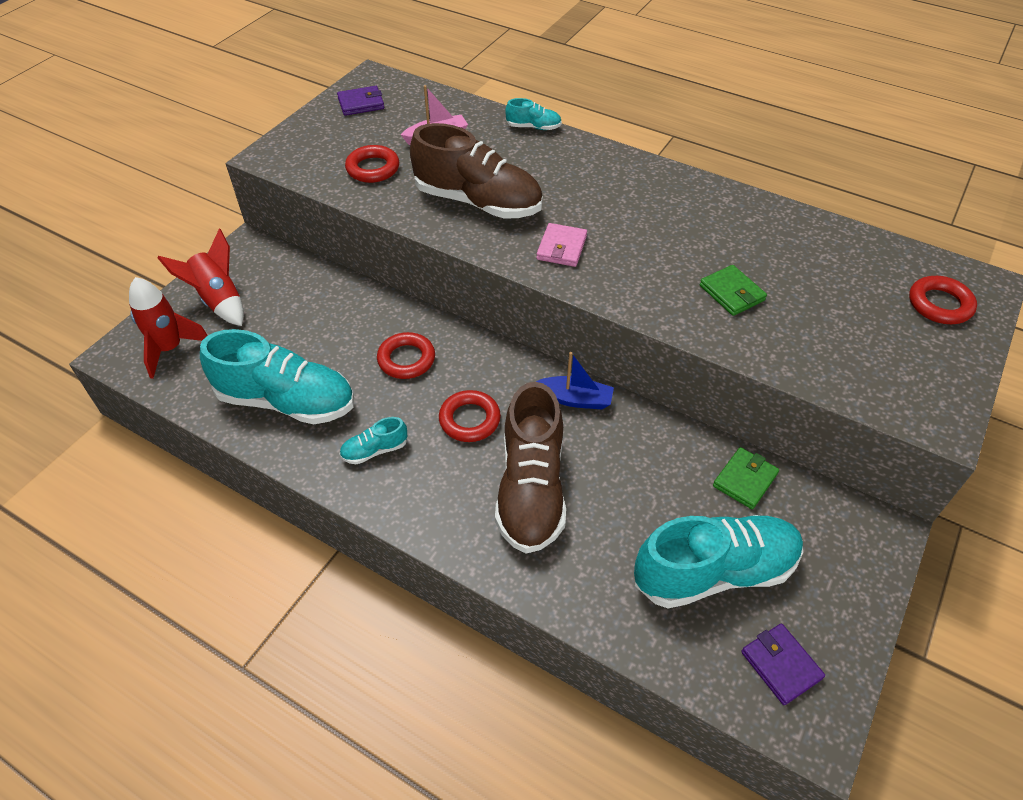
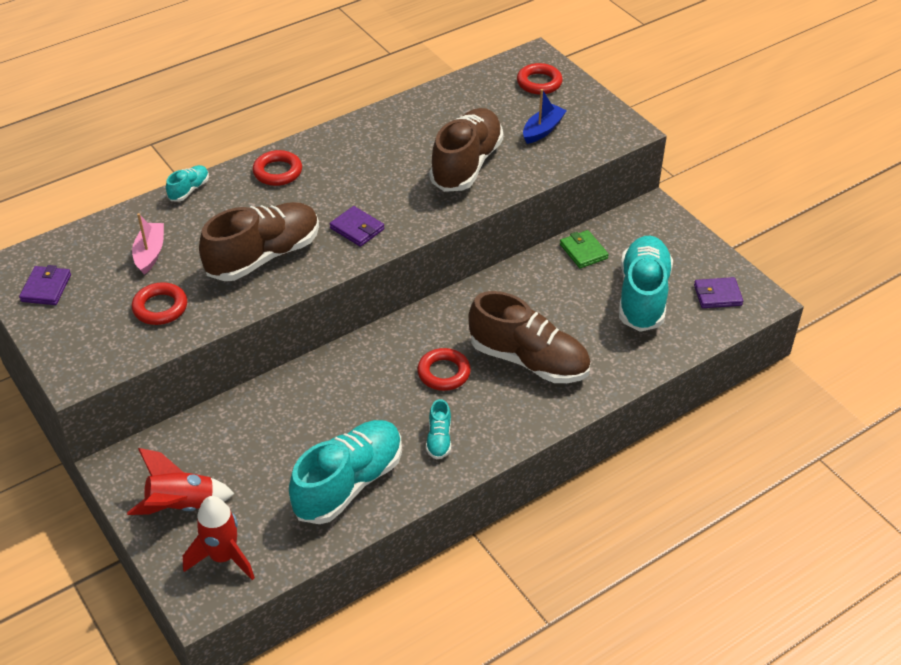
camera: 65 degrees left, 5 degrees down
red ring [377,332,435,379] -> red ring moved to [253,150,302,186]
pink wallet [536,223,587,267] -> purple wallet [330,206,384,247]
blue boat [536,352,614,409] -> blue boat moved to [523,89,567,144]
green wallet [700,265,767,316] -> brown shoe [429,108,503,192]

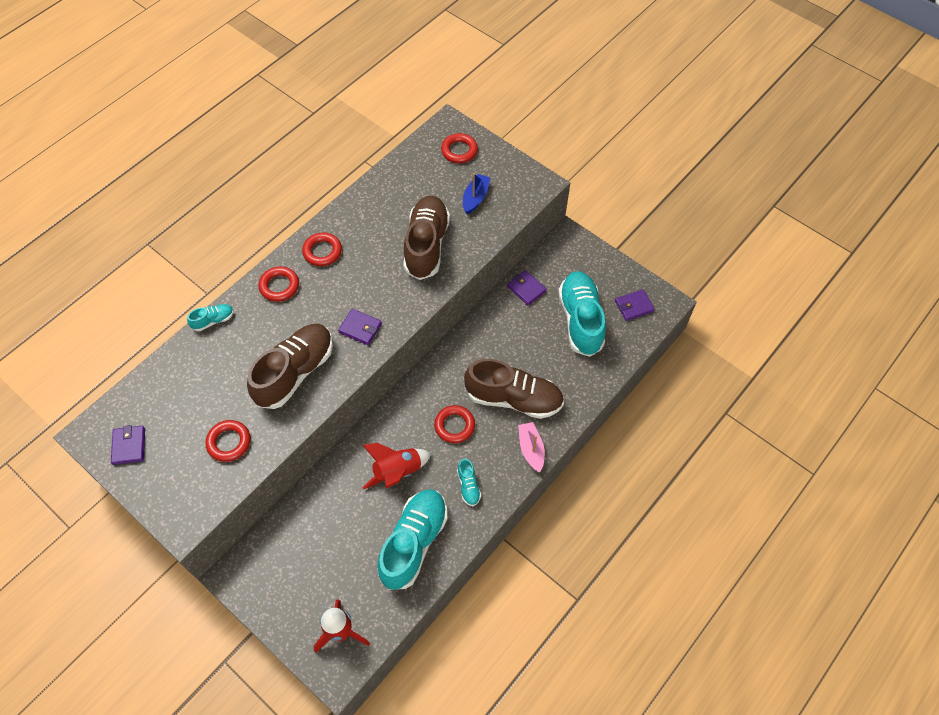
camera: 15 degrees left, 15 degrees up
red rocket [127,448,235,515] -> red rocket moved to [362,443,431,489]
pink boat [132,213,164,275] -> pink boat moved to [518,422,545,473]
turquoise shoe [166,165,209,202] -> turquoise shoe turned 45 degrees clockwise [187,304,234,331]
green wallet [560,230,609,268] -> purple wallet [507,270,547,305]
none -> red ring [302,232,342,266]

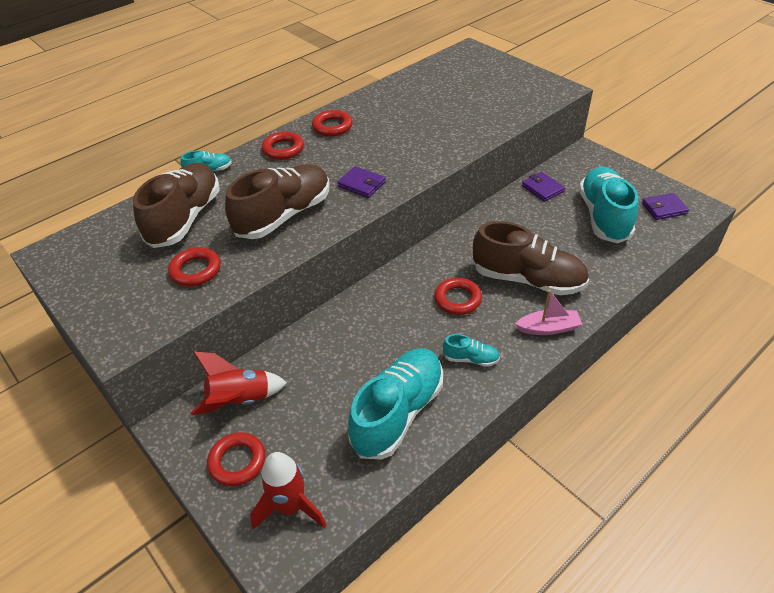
camera: 10 degrees right, 15 degrees down
purple wallet [111,425,145,465] -> none
red rocket [362,443,431,489] -> red rocket moved to [191,352,287,415]
brown shoe [403,196,450,280] -> brown shoe moved to [133,163,220,248]
red ring [441,133,478,163] -> red ring moved to [207,432,265,486]
turquoise shoe [457,459,481,506] -> turquoise shoe turned 75 degrees counterclockwise [443,334,500,367]
blue boat [463,173,491,214] -> none
pink boat [518,422,545,473] -> pink boat turned 90 degrees clockwise [515,290,582,335]

